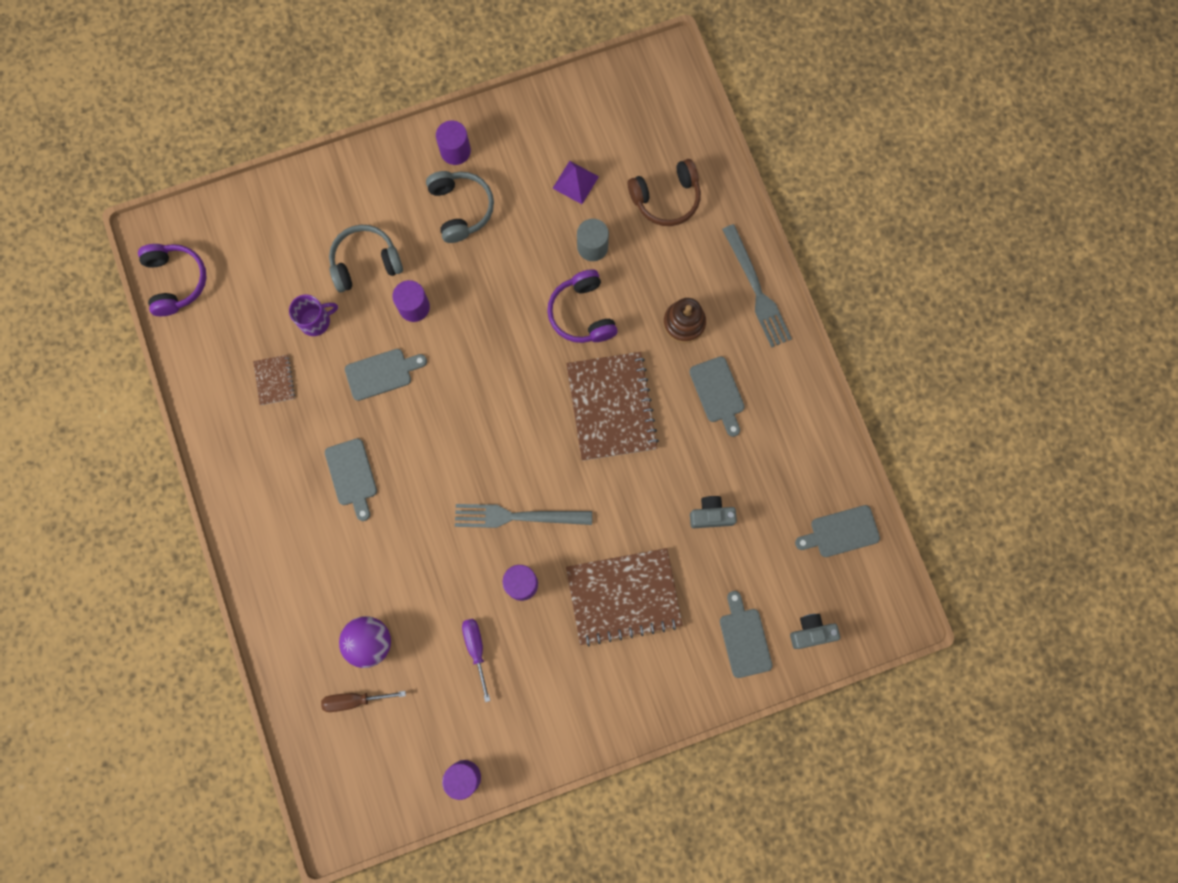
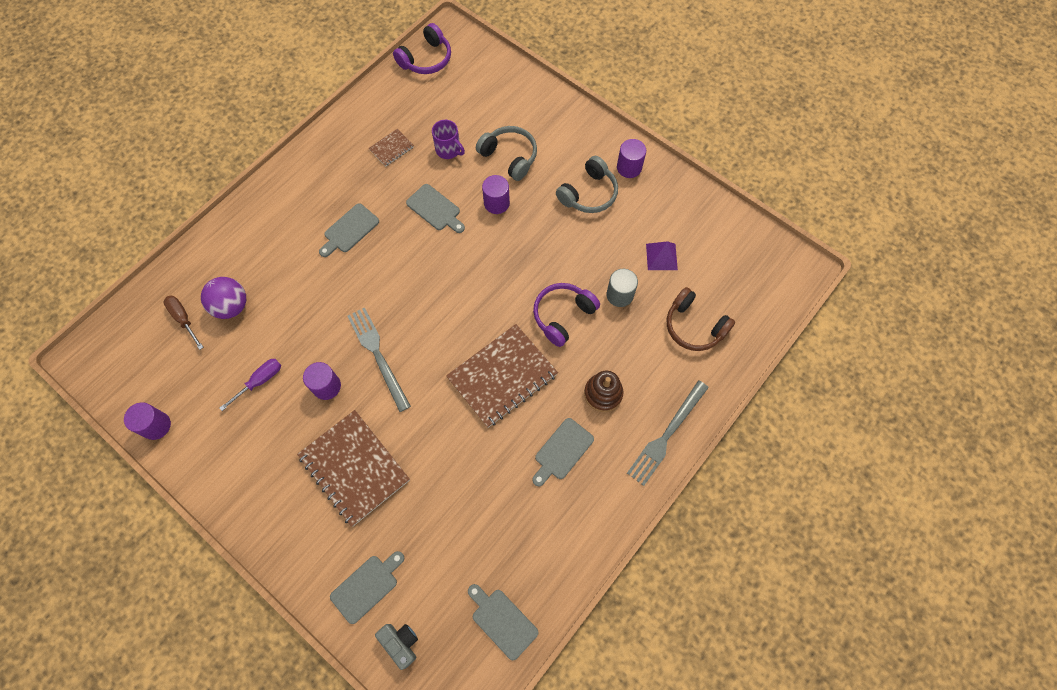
camera: 60 degrees right, 10 degrees down
grey camera [690,496,737,528] -> none

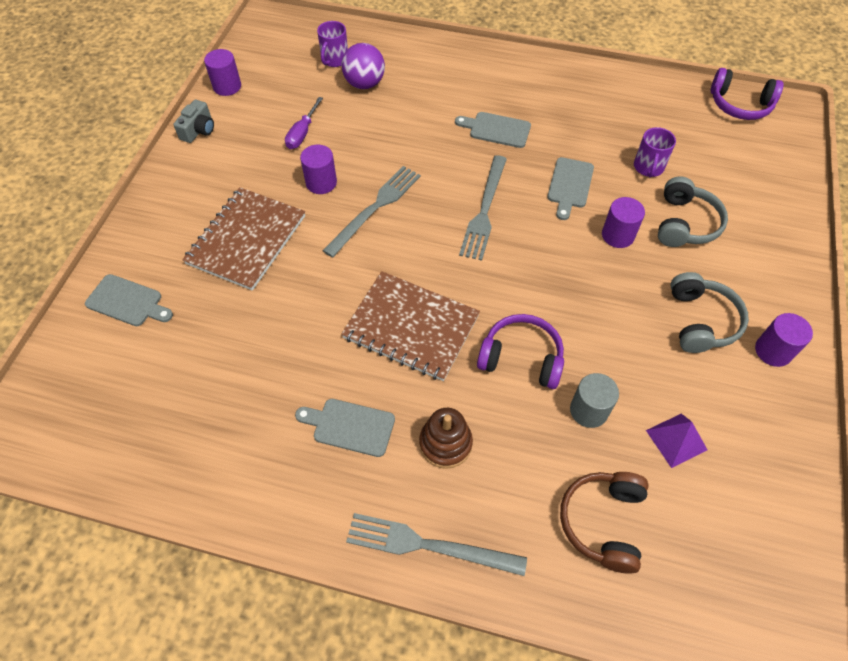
camera: 65 degrees right, 10 degrees down
brown screwdriver [164,295,204,350] -> purple mug [317,21,348,67]
purple screwdriver [219,359,281,411] -> purple screwdriver turned 90 degrees clockwise [285,97,323,149]
brown notebook [369,129,414,167] -> none
grey camera [375,624,418,670] -> grey camera moved to [173,100,214,143]
grey cutting board [468,584,539,660] -> none
grey headphones [556,156,618,213] -> grey headphones turned 105 degrees counterclockwise [670,272,749,353]
none -> grey fork [459,155,507,261]

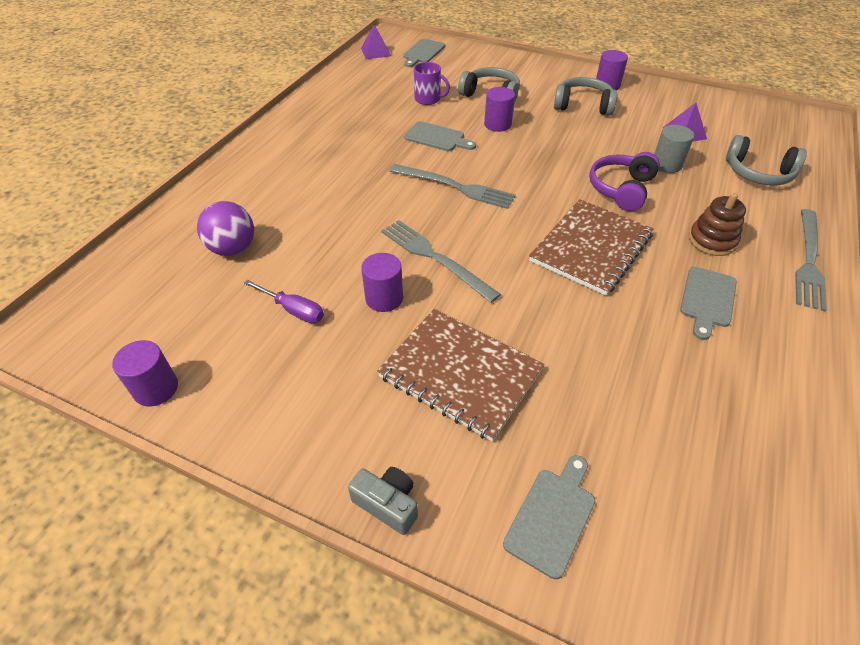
camera: 80 degrees left, 10 degrees down
grey camera [173,100,214,143] -> grey camera moved to [348,467,418,535]
purple mug [317,21,348,67] -> none
grey cutting board [455,112,531,148] -> grey cutting board moved to [403,39,445,67]
brown headphones [560,472,649,574] -> grey headphones [726,135,807,186]
purple headphones [711,68,784,120] -> purple pyramid [361,25,391,59]

